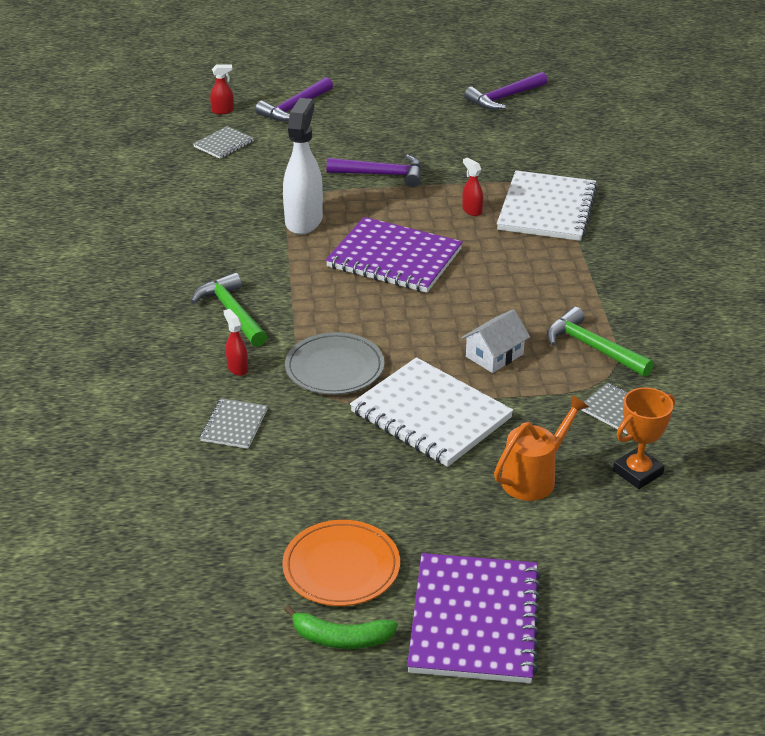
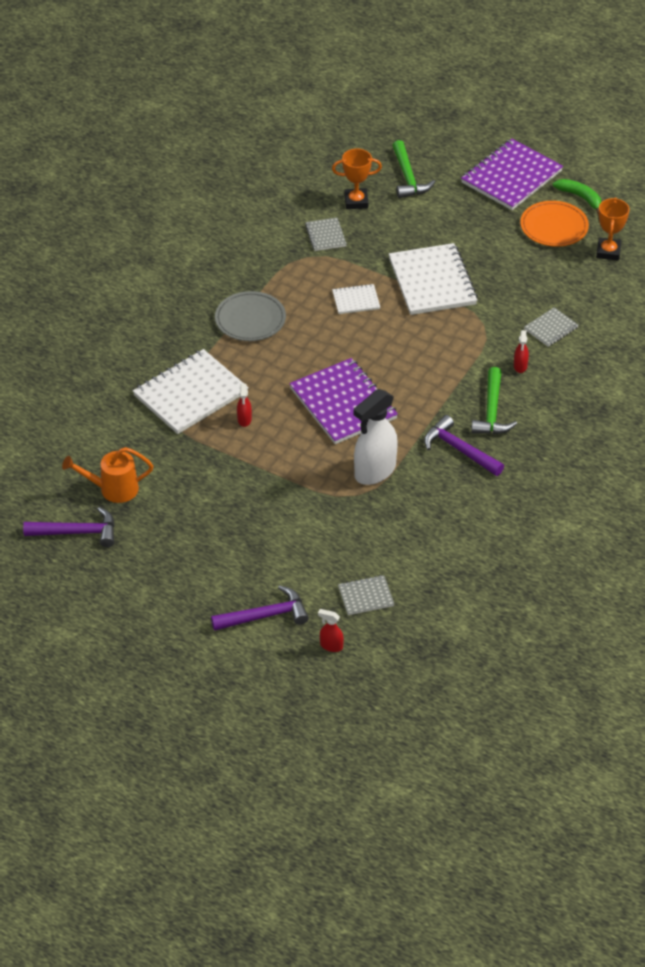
camera: 145 degrees left, 10 degrees up
grey plate [285,332,385,395] -> grey plate moved to [215,291,286,341]
purple hammer [326,154,422,187] -> purple hammer moved to [424,415,504,476]
white house [461,309,530,373] -> white notebook [332,284,380,314]
orange watering can [494,395,589,501] -> orange watering can moved to [62,447,153,503]
green hammer [547,307,654,377] -> green hammer moved to [392,140,435,198]
none -> orange trophy [596,197,630,261]

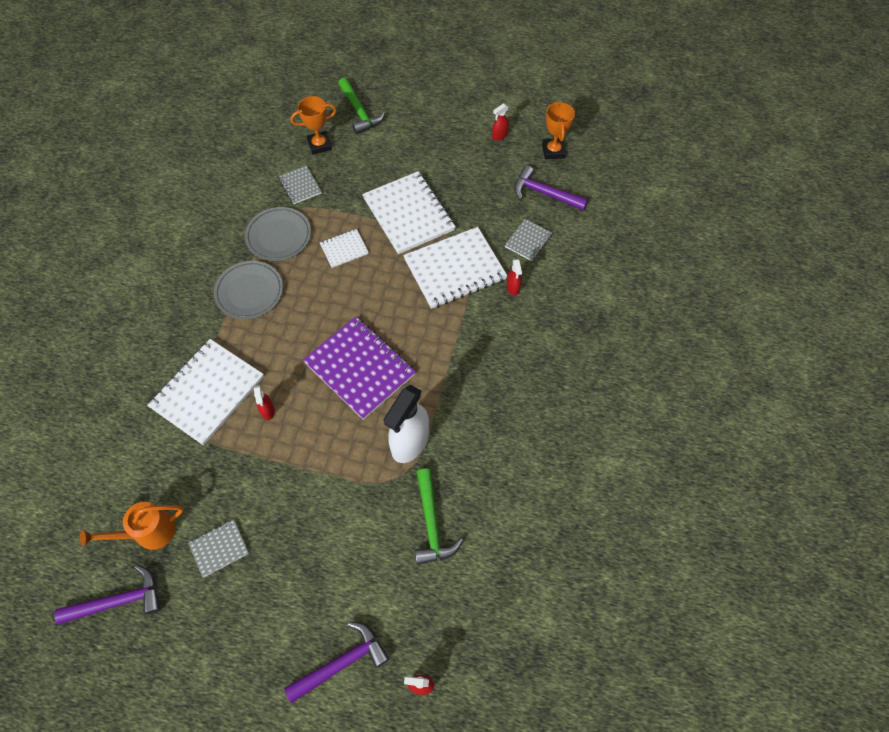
camera: 15 degrees left, 15 degrees up
grey notebook [338,575,394,615] -> grey notebook moved to [188,519,249,578]
purple hammer [424,415,504,476] -> purple hammer moved to [514,165,588,211]
purple notebook [461,139,563,210] -> none
green hammer [471,367,517,434] -> green hammer moved to [415,469,463,565]
orange plate [520,201,589,247] -> red spray bottle [492,104,509,141]
green banana [553,179,601,215] -> none
none -> grey plate [245,207,311,261]
none -> white notebook [403,227,507,309]

